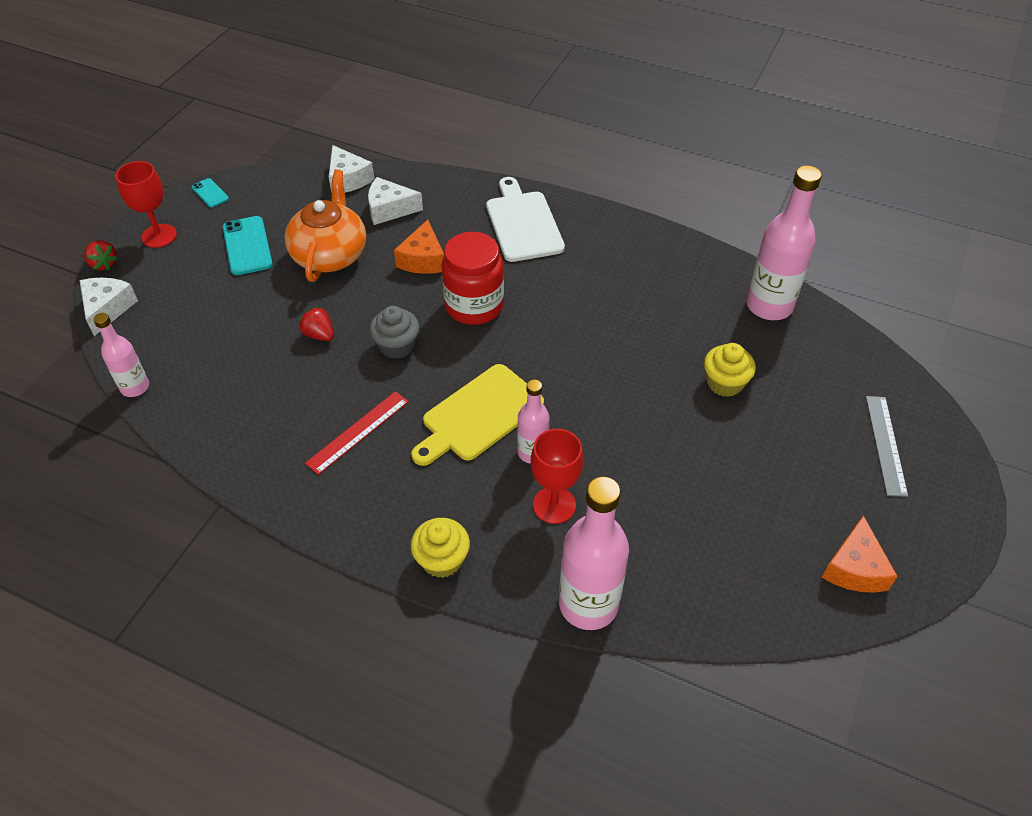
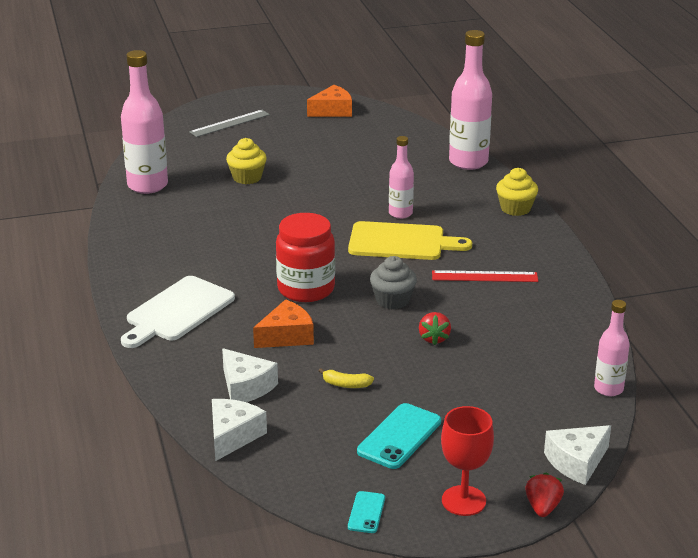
camera: 130 degrees left, 20 degrees down
orange teapot [284,169,366,282] -> yellow banana [319,368,374,388]
red goblet [531,429,584,524] -> none

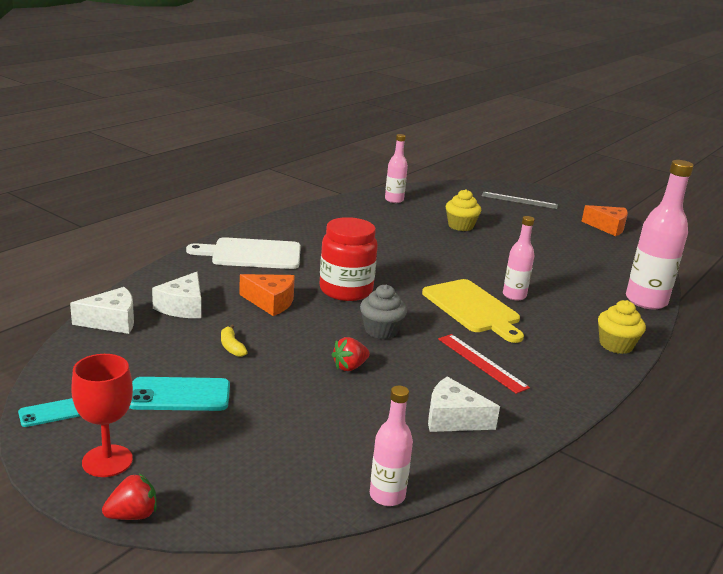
camera: 50 degrees right, 5 degrees down
pink bottle [121,50,168,194] -> pink bottle [385,134,408,203], size x0.57
white cheese [544,425,611,485] -> white cheese moved to [428,377,500,432]

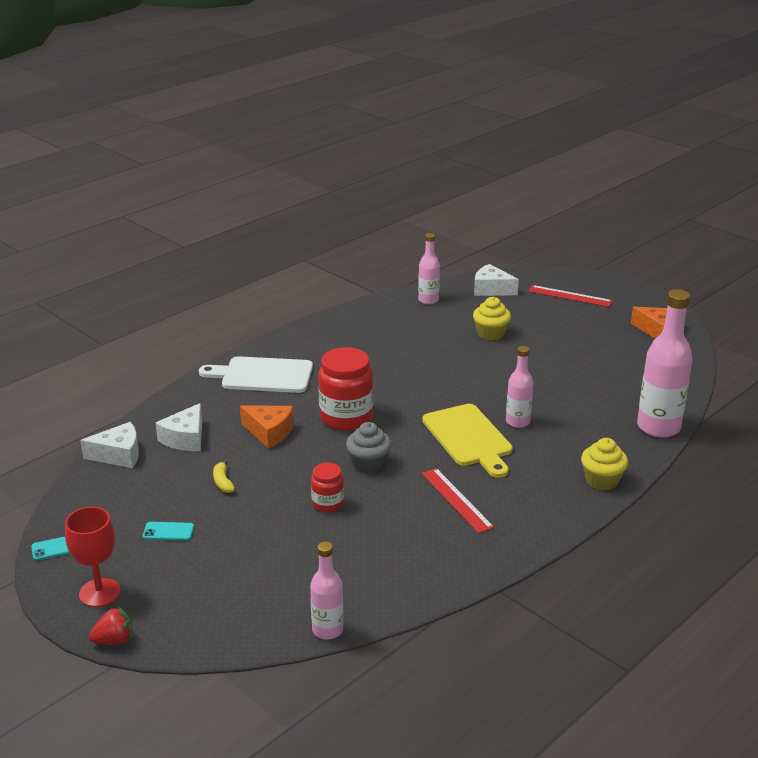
camera: 10 degrees right, 5 degrees up
turquoise phone [129,377,230,411] -> turquoise phone [143,522,194,541], size x0.56
red strawberry [332,337,370,371] -> red jar [311,463,344,513]
white cheese [428,377,500,432] -> white cheese moved to [474,264,519,296]
grey ruler [482,192,558,209] -> red ruler [528,285,612,307]

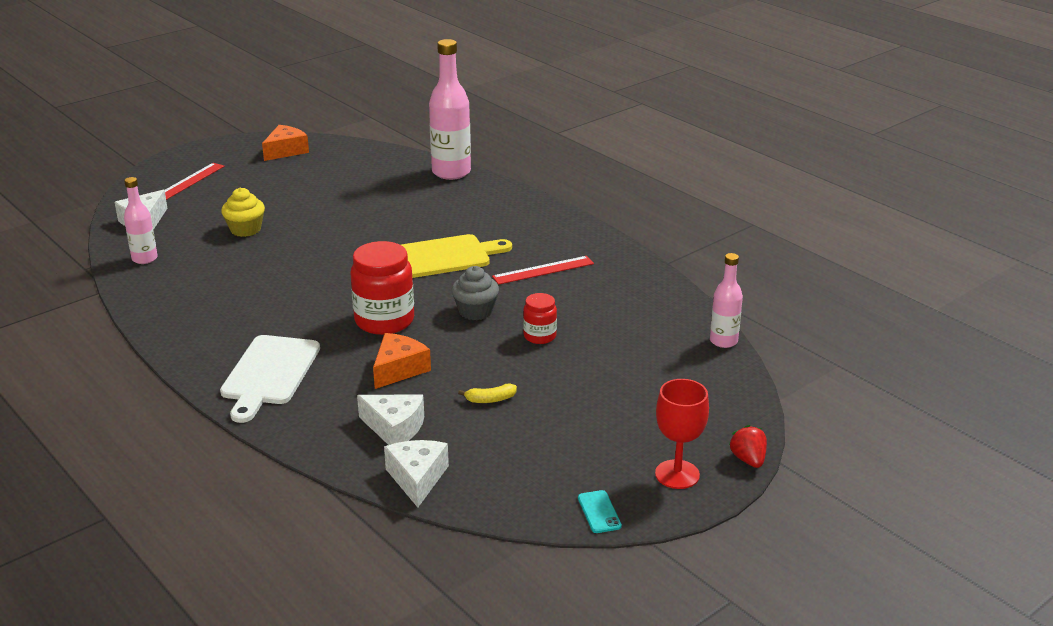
camera: 85 degrees left, 0 degrees up
turquoise phone [143,522,194,541] -> none
pink bottle [506,346,533,428] -> none
yellow cupcake [581,438,628,490] -> none

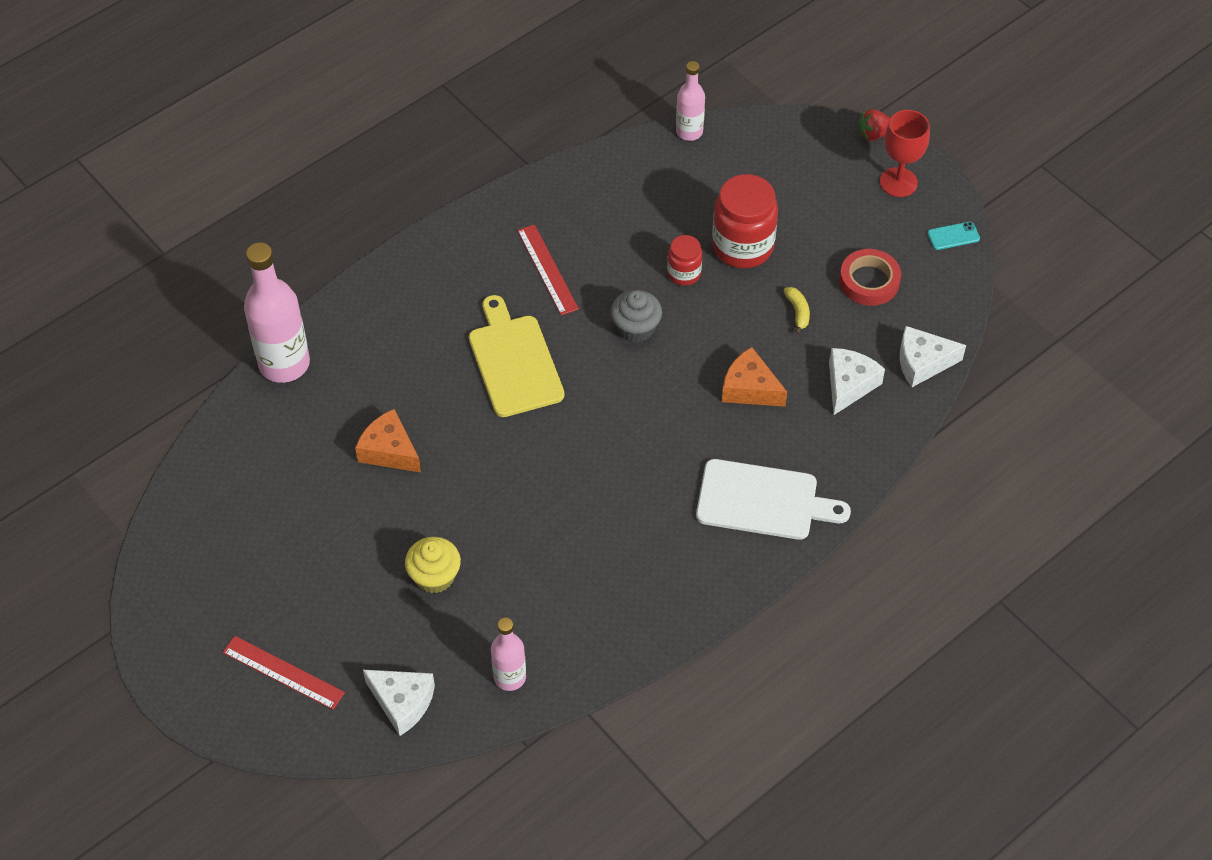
camera: 90 degrees left, 25 degrees up
orange cheese [262,125,309,161] -> orange cheese moved to [355,409,421,472]
red jar [351,241,414,335] -> red jar moved to [712,174,778,269]
none -> red tape [839,249,901,306]

